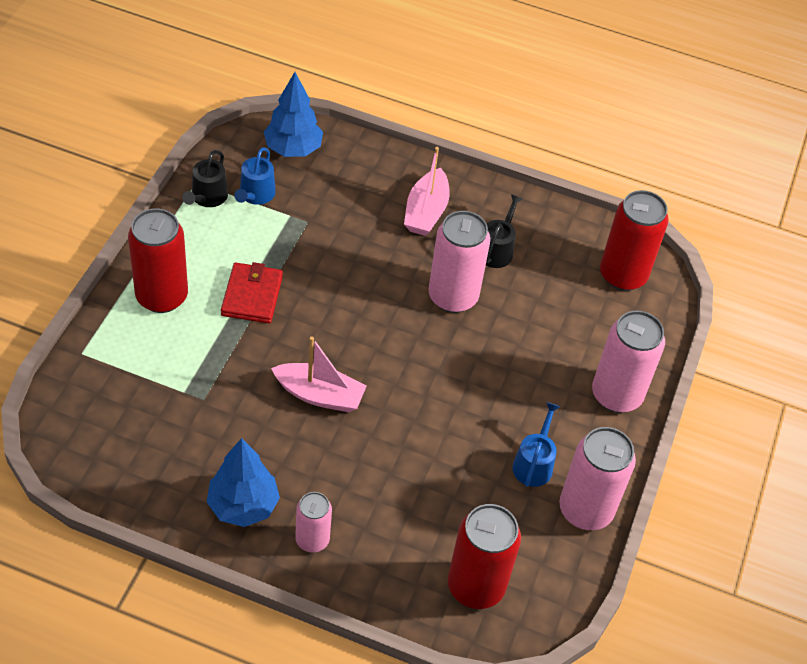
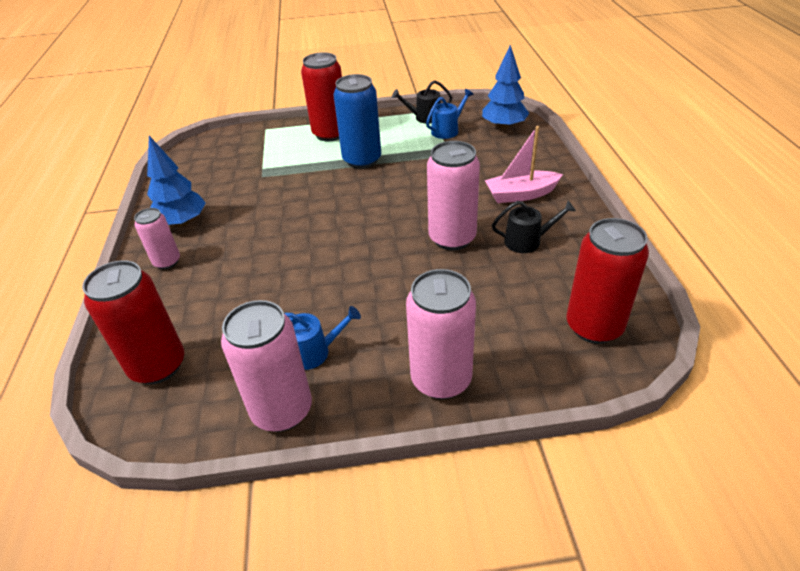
camera: 70 degrees right, 10 degrees down
red wallet [221,262,283,323] -> blue can [333,74,381,169]
blue watering can [234,147,276,205] -> blue watering can turned 150 degrees clockwise [426,89,473,139]
pink boat [271,336,367,412] -> none

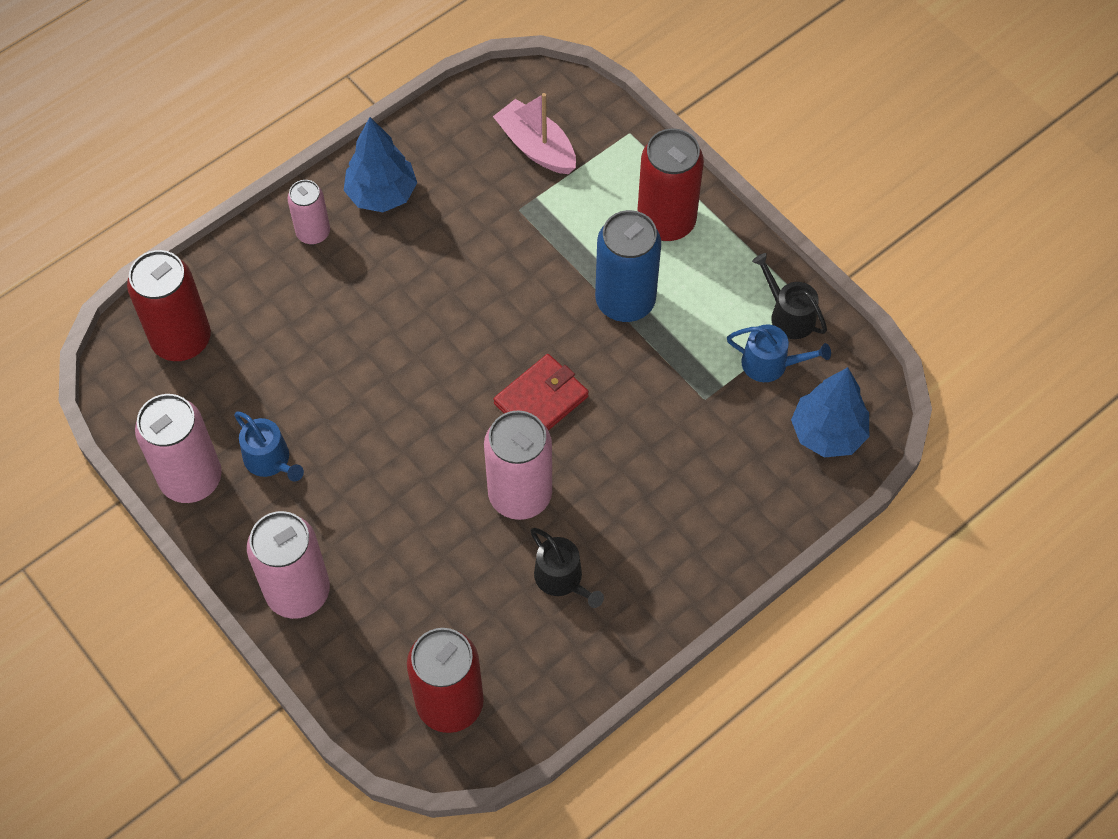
camera: 55 degrees right, 20 degrees up
pink boat [485,126,563,203] -> pink boat moved to [493,93,576,174]
none -> red wallet [494,354,589,431]

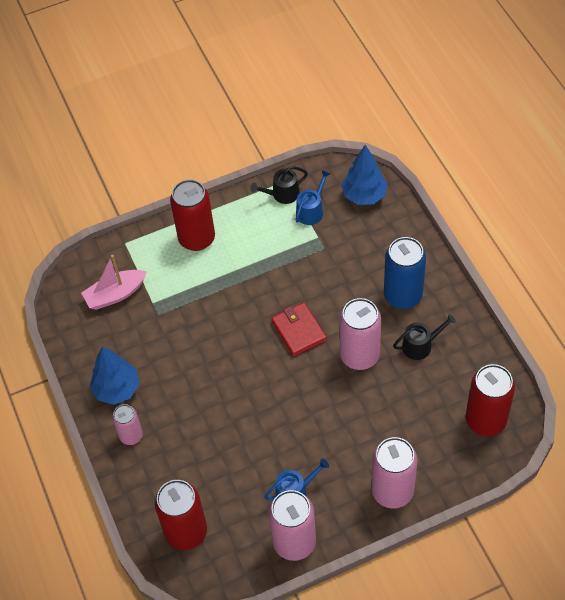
camera: 70 degrees left, 5 degrees down
blue can [595,210,661,322] -> blue can moved to [384,237,426,309]

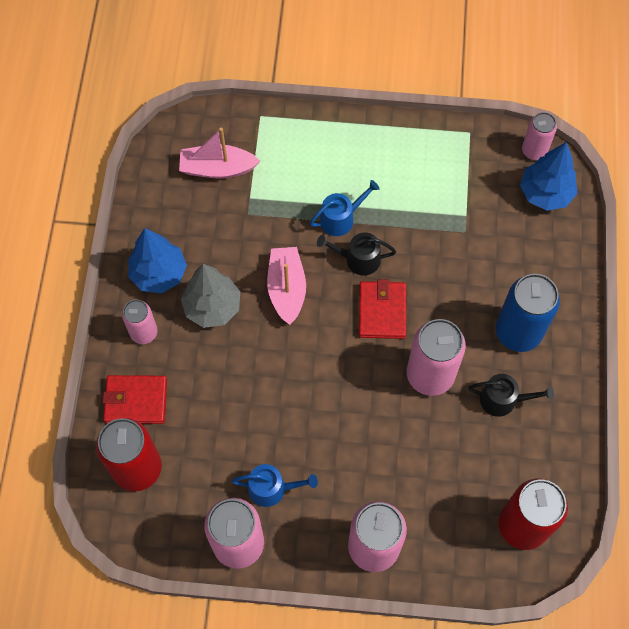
camera: 25 degrees right, 10 degrees up
red can [170,179,215,251] -> none
black watering can [250,166,308,204] -> black watering can moved to [317,232,396,275]
blue watering can [295,170,331,225] -> blue watering can moved to [310,180,380,236]
none -> red wallet [103,375,167,424]
none -> grey tree [181,264,240,328]
none -> pink boat [267,247,306,325]
none -> pink can [522,112,557,160]

